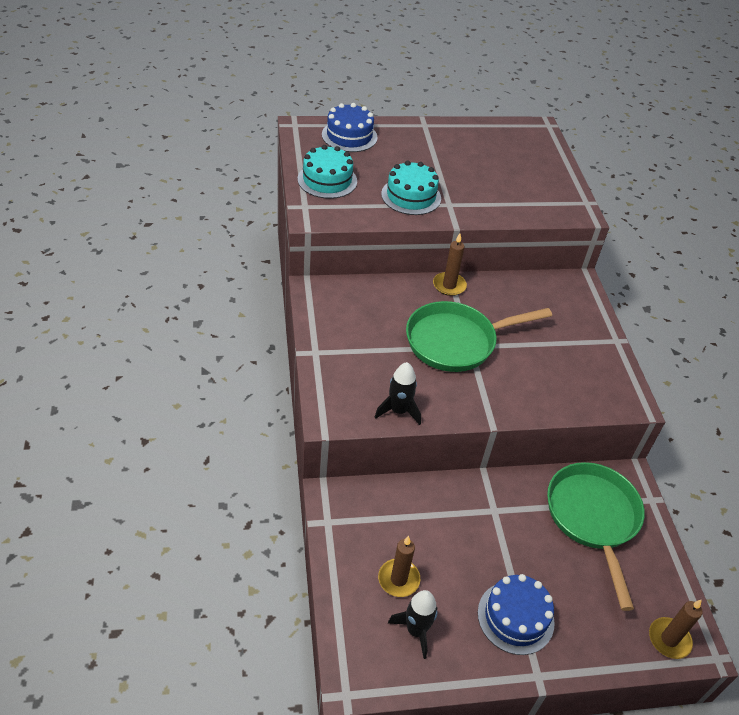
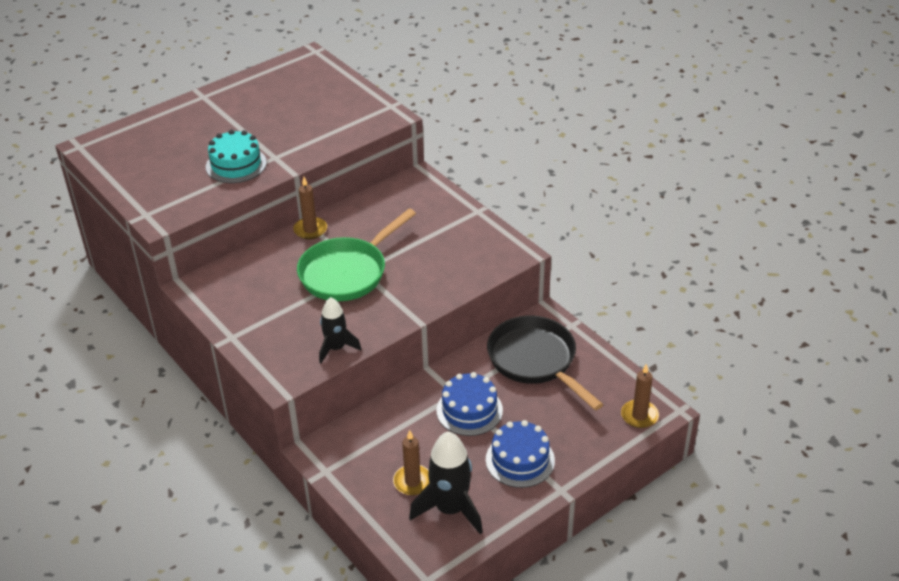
camera: 25 degrees left, 5 degrees down
turquoise cake [298,145,357,199] -> none
blue cake [322,103,378,152] -> blue cake moved to [436,372,503,436]
black rocket [388,590,438,659] -> black rocket [409,432,483,534], size x1.58
green pan [547,462,645,611] -> black pan [487,316,603,410]

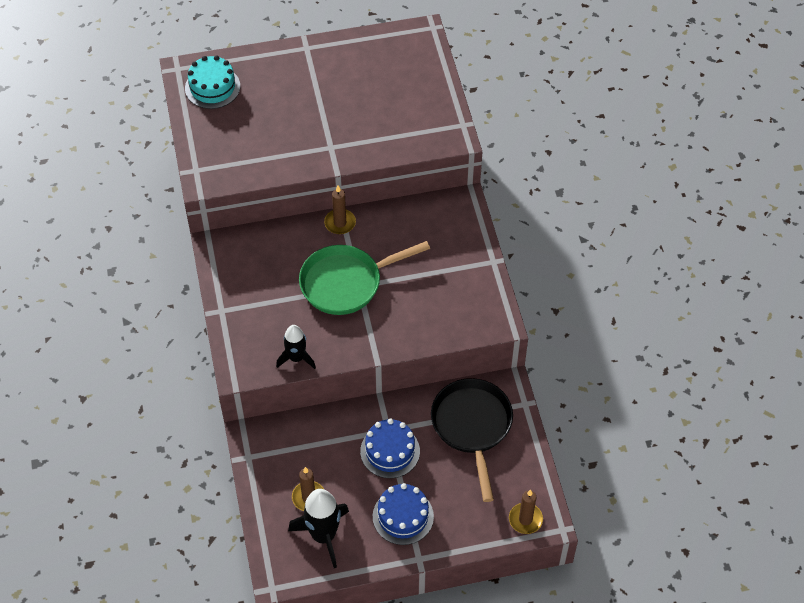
camera: 25 degrees right, 15 degrees up
turquoise cake [206,130,267,183] -> turquoise cake moved to [185,55,240,109]

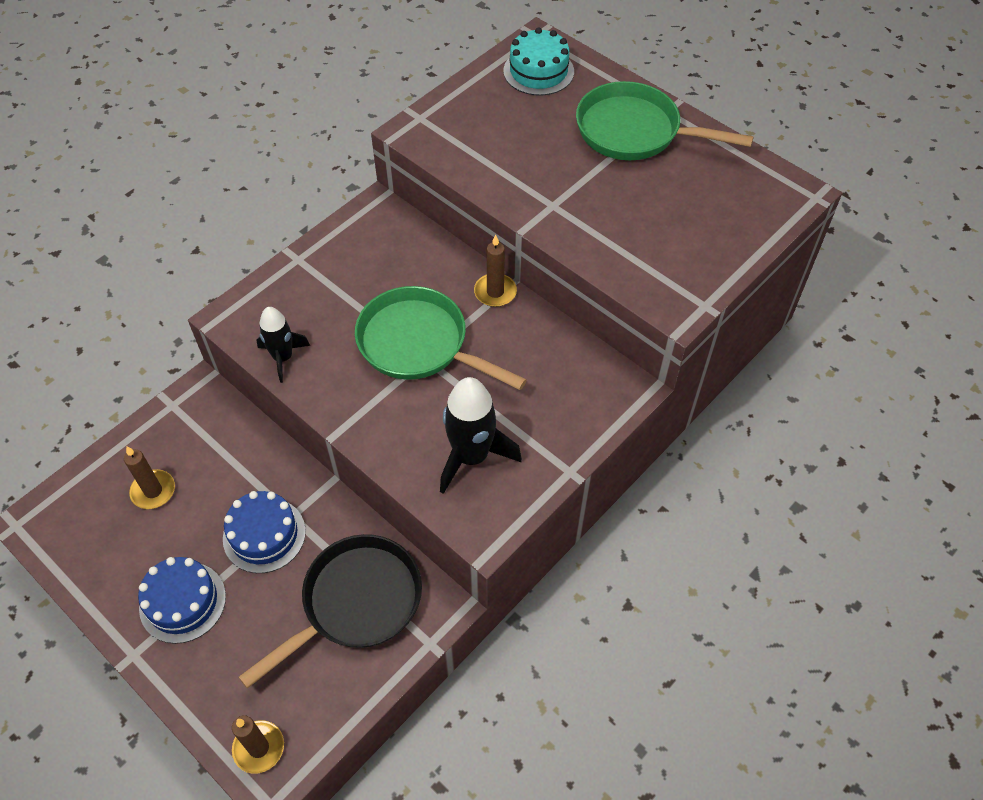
camera: 55 degrees right, 0 degrees up
black rocket [288,489,349,568] -> black rocket moved to [440,377,522,494]
none -> green pan [576,81,754,160]

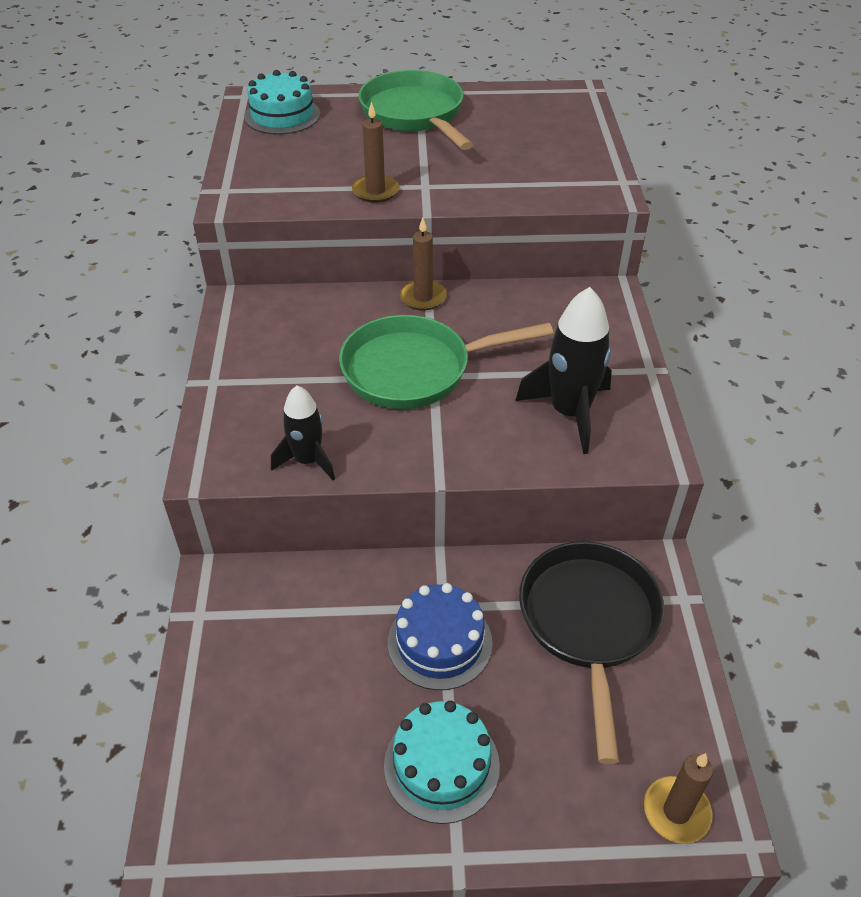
camera: 45 degrees left, 10 degrees down
brown candle [124,447,175,509] -> brown candle moved to [352,102,399,203]
blue cake [138,557,226,644] -> turquoise cake [384,701,500,824]
green pan [576,81,754,160] -> green pan turned 90 degrees clockwise [358,70,473,150]

